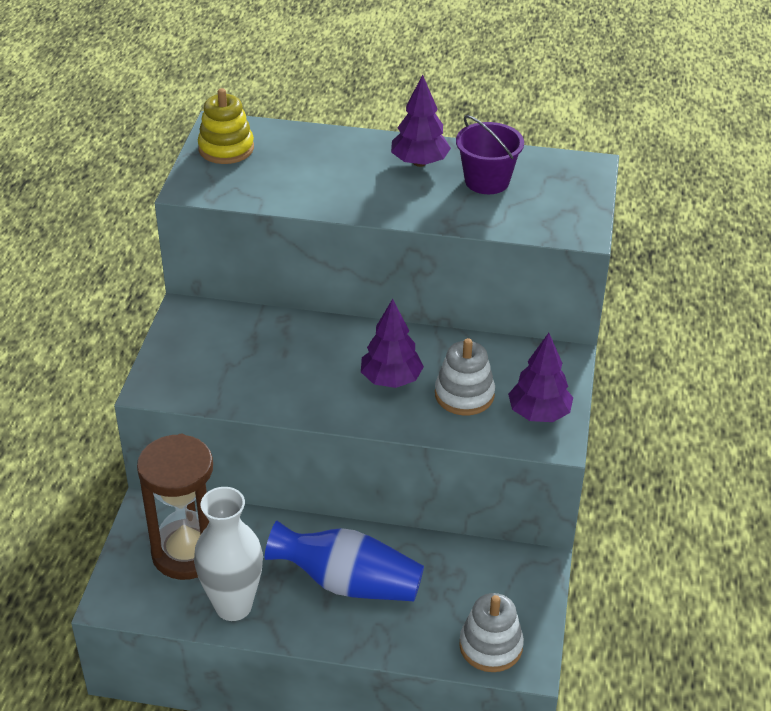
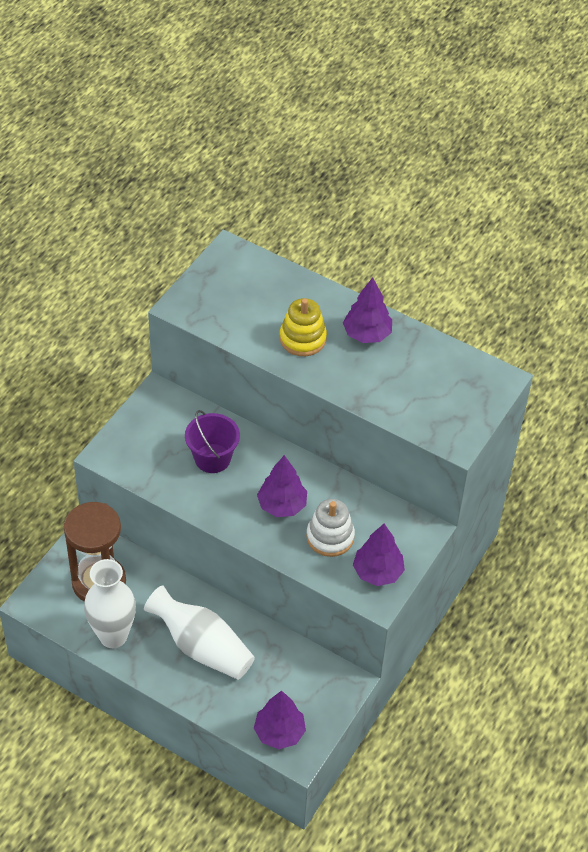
camera: 20 degrees right, 10 degrees up
yellow stacking toy [198,88,254,164] -> yellow stacking toy moved to [280,298,327,356]
blue vase [265,521,424,601] -> white vase [144,585,255,680]
purple bucket [456,115,524,194] -> purple bucket moved to [185,410,240,473]
white stacking toy [459,593,524,672] -> purple tree [254,690,306,749]

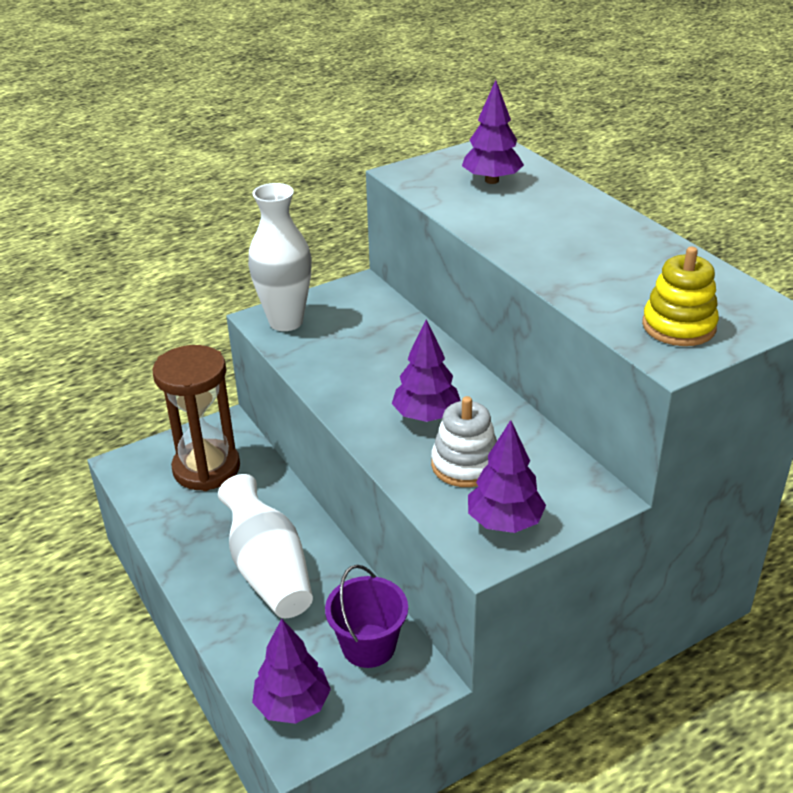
camera: 30 degrees right, 15 degrees down
white vase [84,559,136,648] -> white vase moved to [248,183,312,331]
purple bucket [185,410,240,473] -> purple bucket moved to [325,565,408,668]
yellow stacking toy [280,298,327,356] -> yellow stacking toy moved to [642,247,719,346]
purple tree [343,277,392,343] -> purple tree moved to [462,80,524,184]

